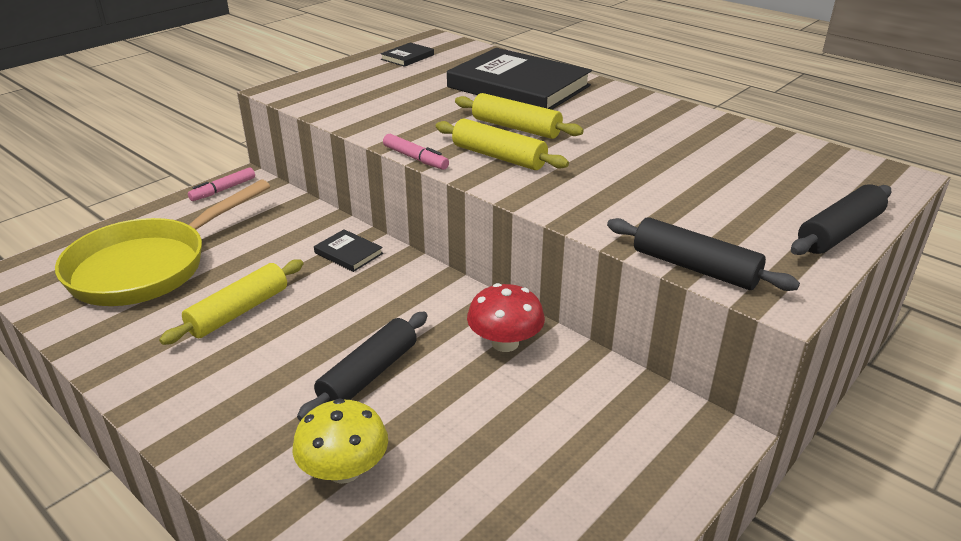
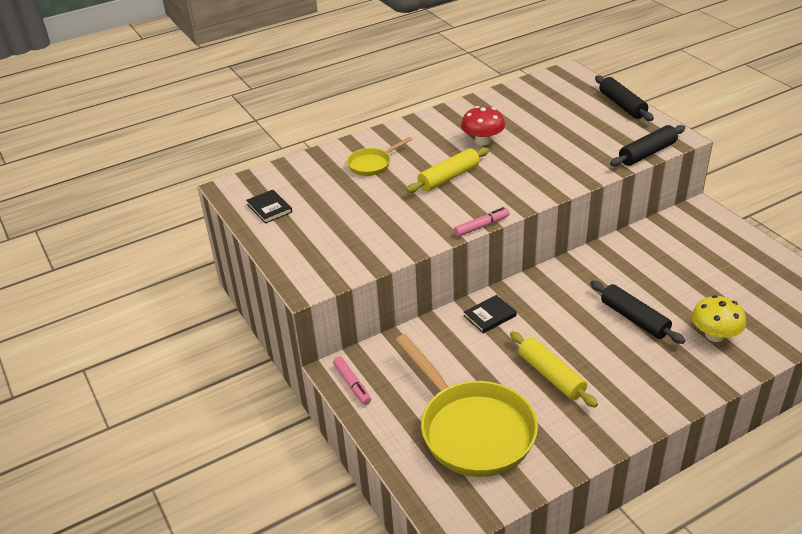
camera: 70 degrees left, 5 degrees up
yellow rolling pin [436,119,569,170] -> none
black book [447,48,592,110] -> yellow pan [347,137,412,176]
red mushroom [467,283,545,352] -> red mushroom moved to [461,106,505,145]

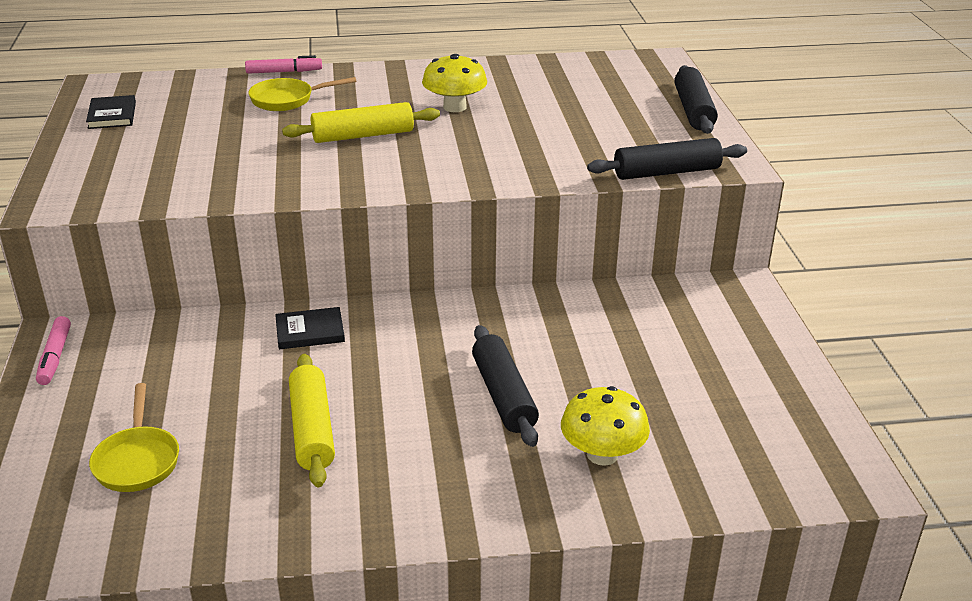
camera: 20 degrees right, 5 degrees down
yellow pan [395,334,538,477] -> yellow pan [89,383,179,492], size x0.48
pink marker [454,207,509,237] -> pink marker moved to [245,55,322,74]
red mushroom [461,106,505,145] -> yellow mushroom [422,54,487,112]

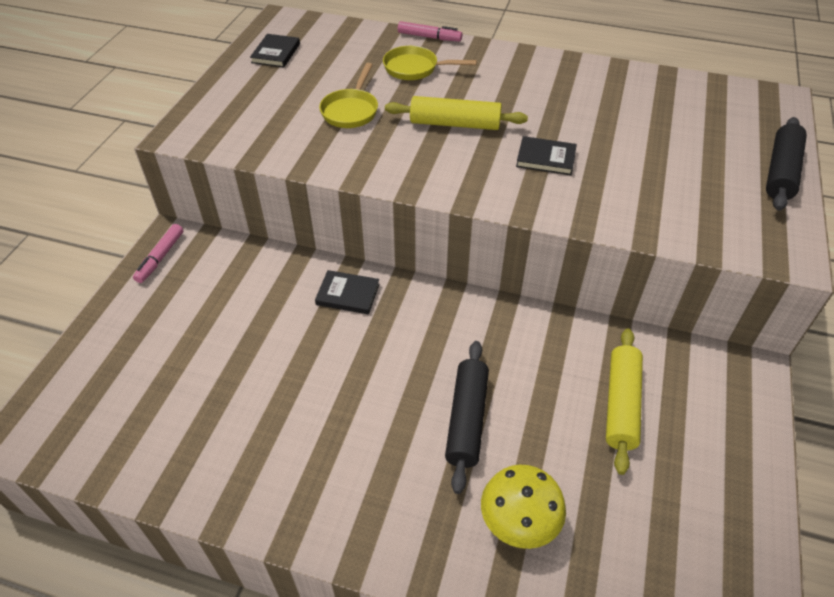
camera: 25 degrees right, 15 degrees up
yellow pan [89,383,179,492] -> yellow pan moved to [319,63,378,128]
yellow rolling pin [289,354,335,487] -> yellow rolling pin moved to [606,328,643,475]
yellow mushroom [422,54,487,112] -> none
black rolling pin [587,138,747,180] -> none
none -> black book [516,136,577,175]

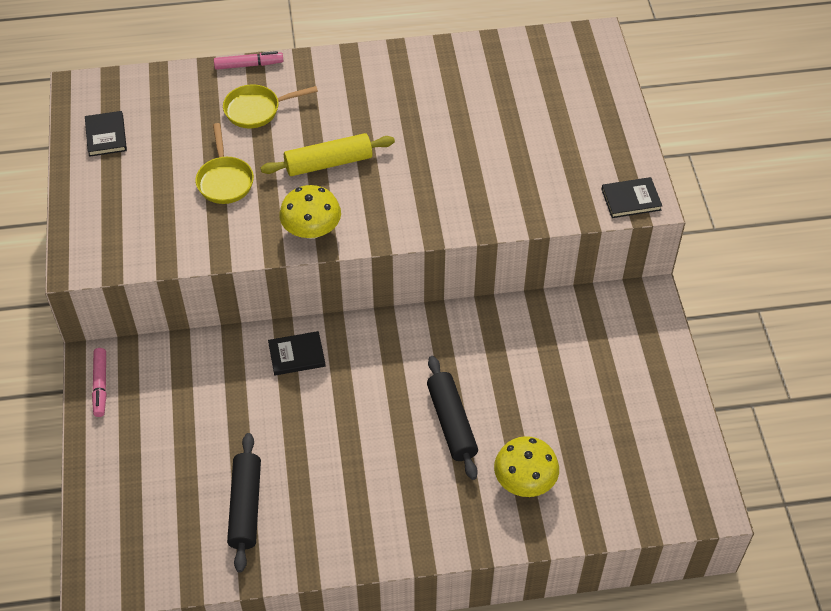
camera: 25 degrees left, 5 degrees up
black book [516,136,577,175] -> black book moved to [601,177,662,218]
yellow rolling pin [606,328,643,475] -> none
black rolling pin [766,117,807,211] -> black rolling pin moved to [227,433,261,572]
none -> yellow mushroom [279,185,341,239]

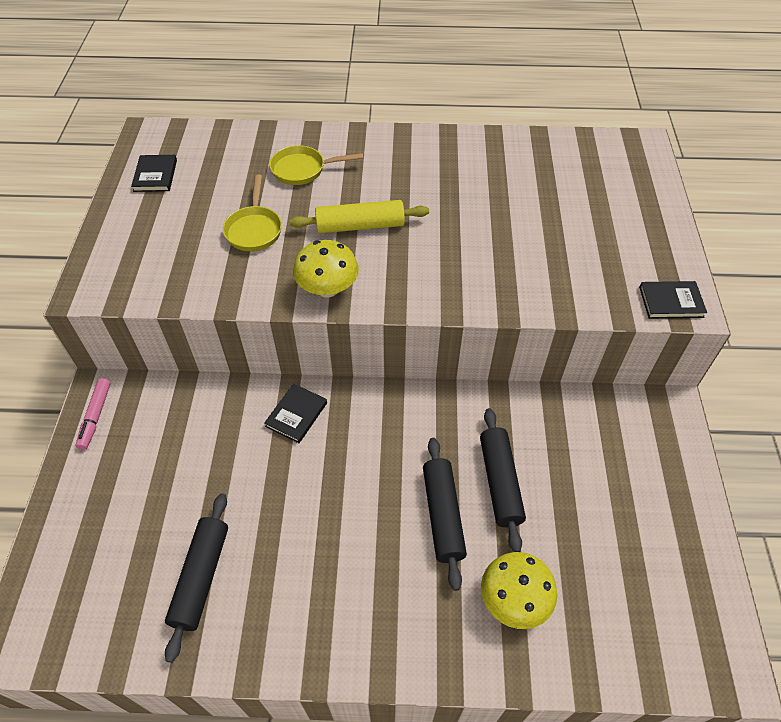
camera: 10 degrees right, 0 degrees up
pink marker [214,51,283,70] -> none
black book [268,331,326,376] -> black book turned 60 degrees counterclockwise [264,384,327,443]
none -> black rolling pin [480,408,526,552]

